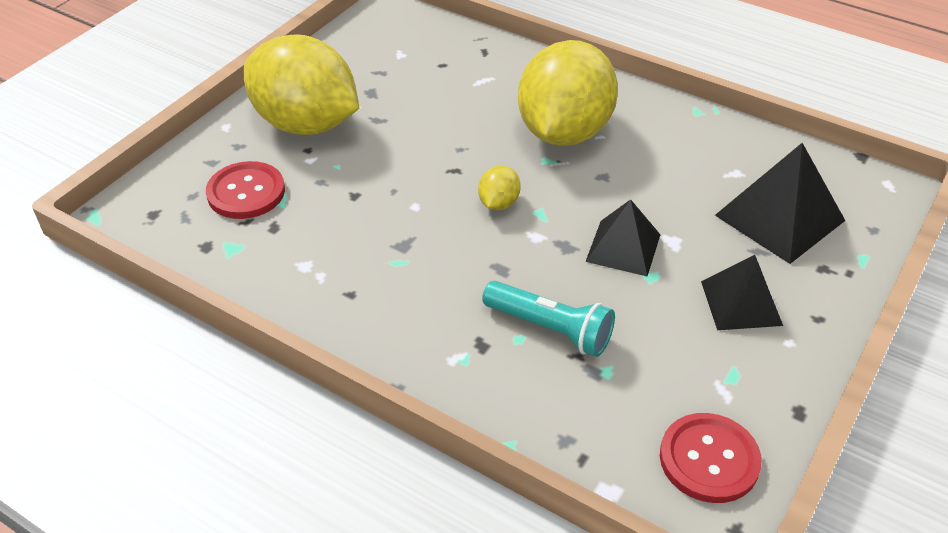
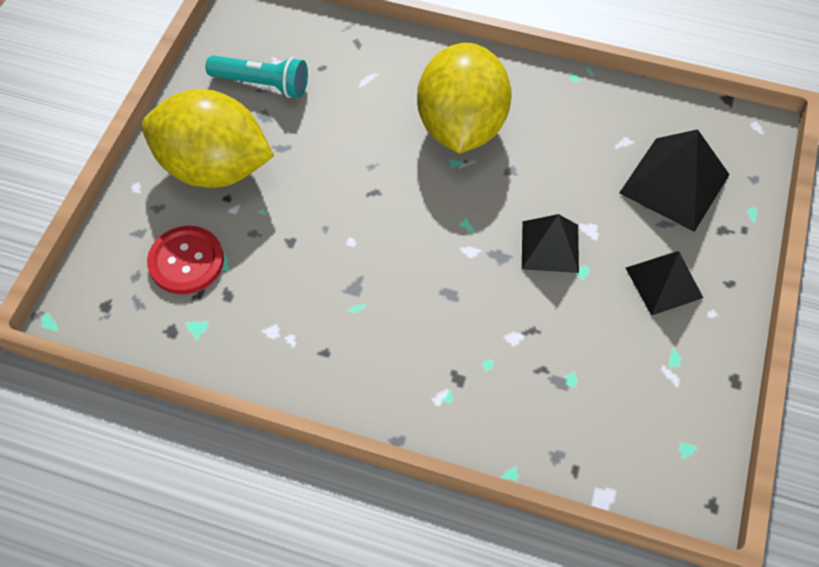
camera: 15 degrees left, 15 degrees up
yellow lemon [478,166,521,210] -> none
turquoise flashlight [482,281,615,357] -> turquoise flashlight moved to [206,55,308,98]
red button [660,413,762,503] -> none

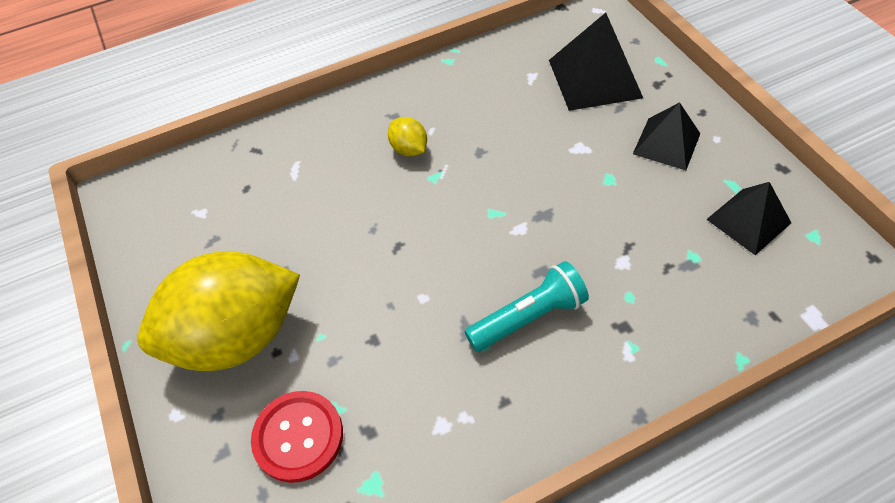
camera: 40 degrees left, 5 degrees down
turquoise flashlight [206,55,308,98] -> turquoise flashlight moved to [464,261,589,352]
yellow lemon [417,43,512,153] -> yellow lemon [388,117,427,156], size x0.40
black pyramid [522,214,579,273] -> black pyramid moved to [706,182,791,255]

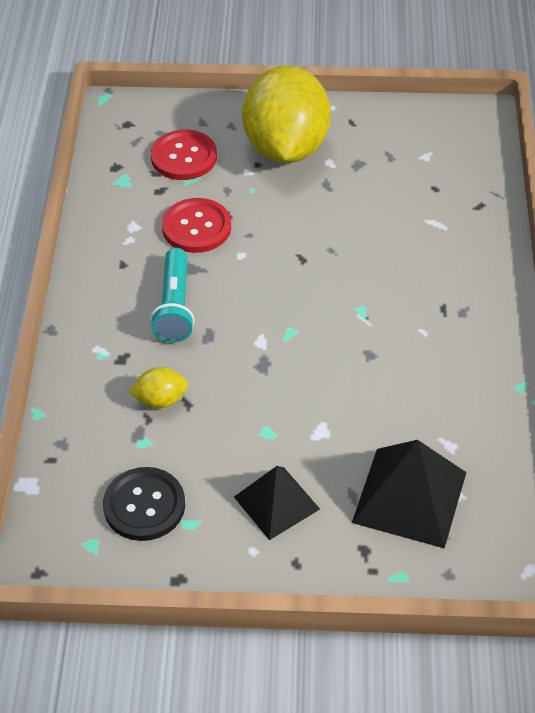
camera: 115 degrees right, 5 degrees down
yellow lemon [388,117,427,156] -> yellow lemon moved to [129,367,188,408]
black pyramid [706,182,791,255] -> black button [103,467,185,541]
none -> red button [162,198,231,253]

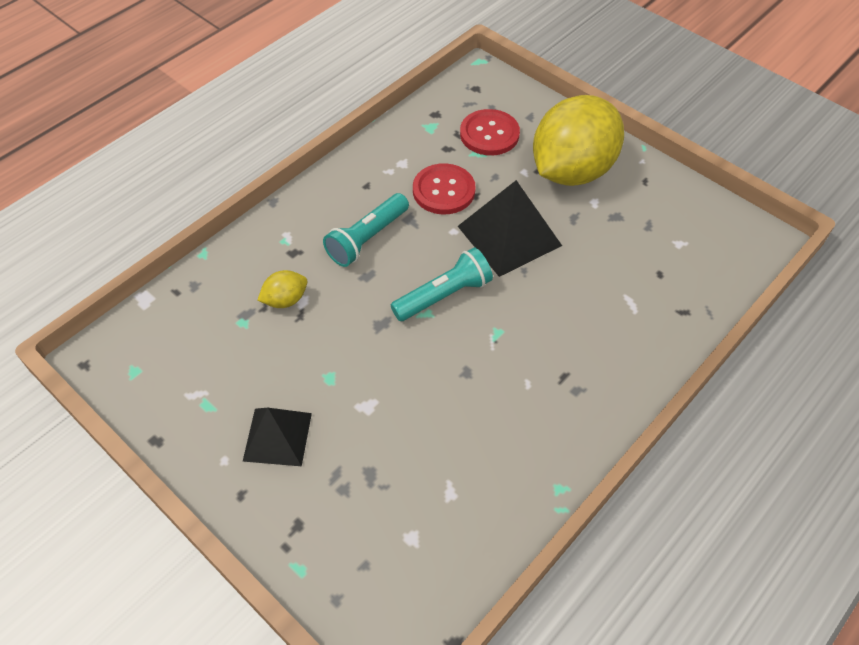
camera: 40 degrees right, 5 degrees up
black button [103,467,185,541] -> none
yellow lemon [129,367,188,408] -> yellow lemon turned 60 degrees counterclockwise [257,270,307,308]
black pyramid [352,440,467,548] -> black pyramid moved to [458,180,562,277]
none -> turquoise flashlight [391,248,493,321]

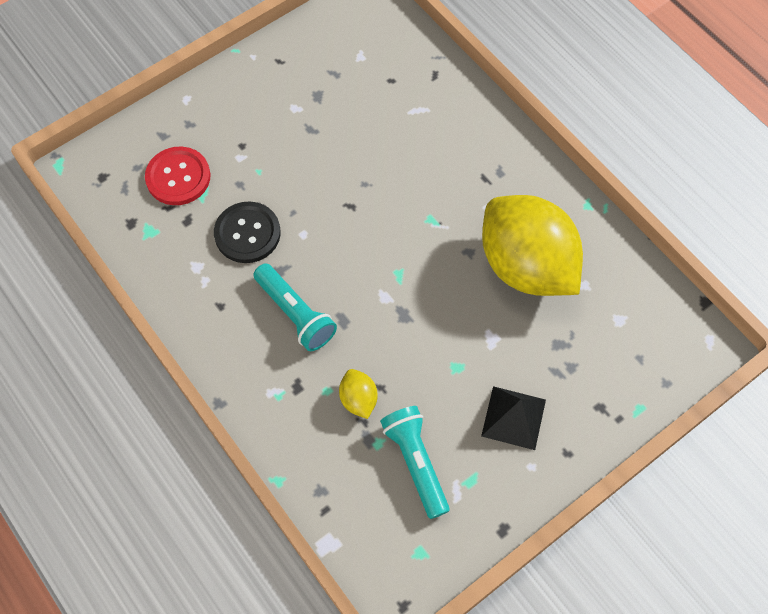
camera: 80 degrees left, 10 degrees up
turquoise flashlight [391,248,493,321] -> turquoise flashlight moved to [380,406,450,519]
red button [413,163,476,214] -> black button [214,201,281,263]
black pyramid [458,180,562,277] -> none
yellow lemon [533,95,624,186] -> yellow lemon moved to [482,195,583,296]

